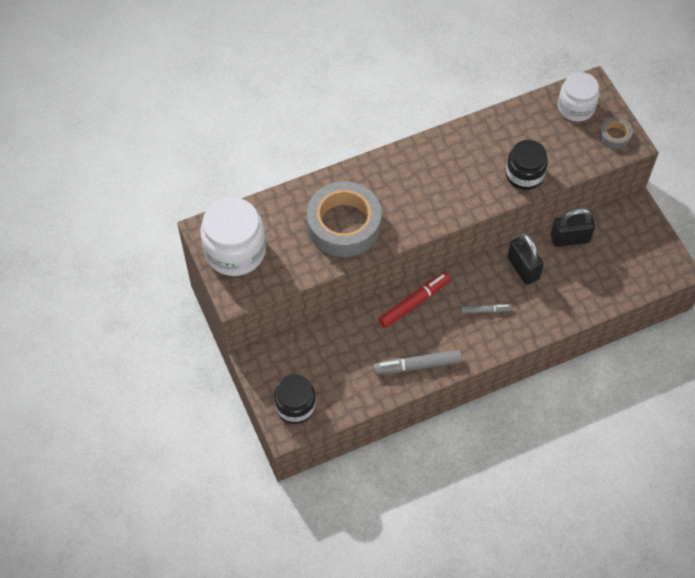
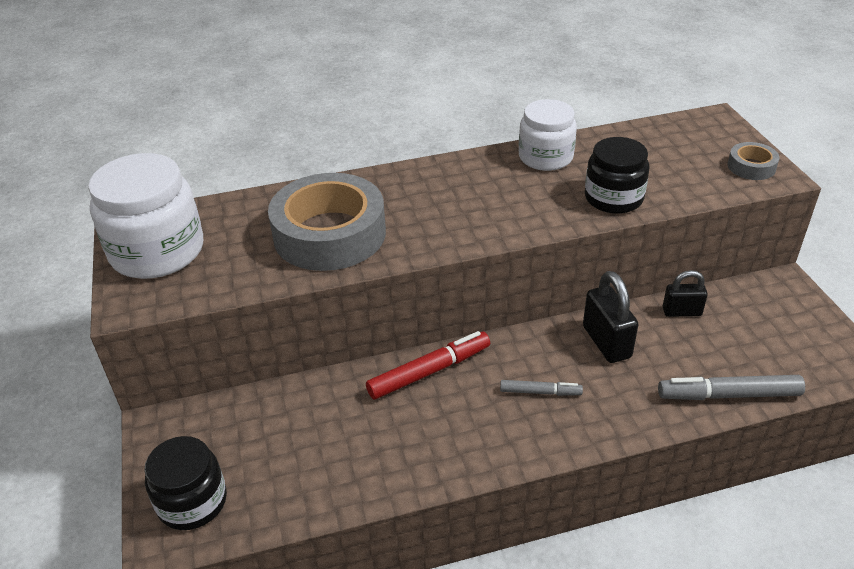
camera: 10 degrees right, 20 degrees down
grey marker [373,350,462,374] -> grey marker moved to [658,375,805,400]
black padlock [551,208,595,247] -> black padlock [663,270,708,317], size x0.64
white jar [558,72,599,122] -> white jar moved to [519,99,577,171]

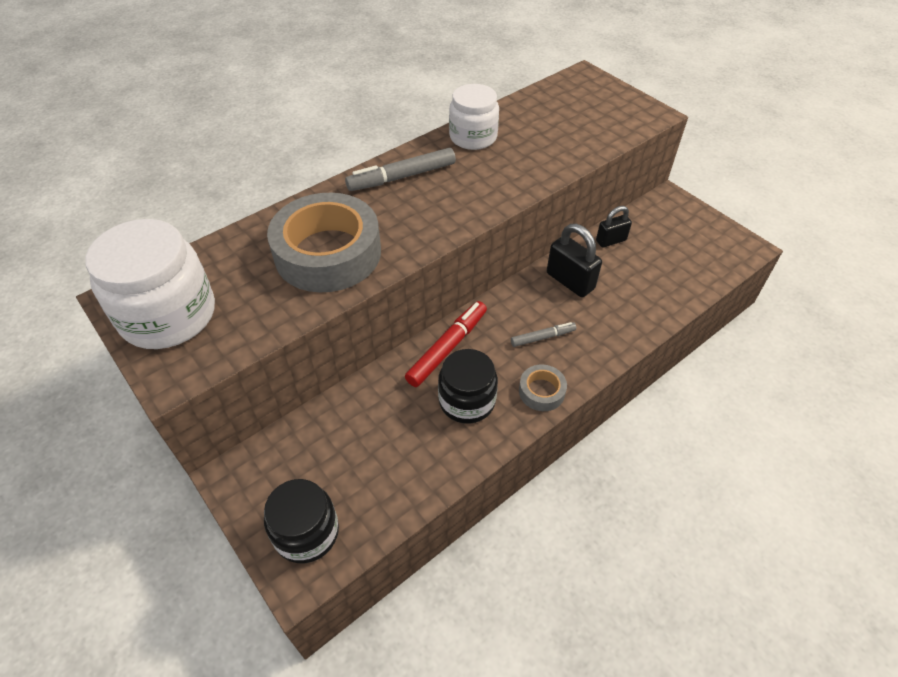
camera: 25 degrees left, 10 degrees up
black jar [585,137,649,214] -> black jar moved to [438,349,498,424]
grey marker [658,375,805,400] -> grey marker moved to [345,148,456,191]
grey tape [728,142,780,180] -> grey tape moved to [519,365,567,411]

